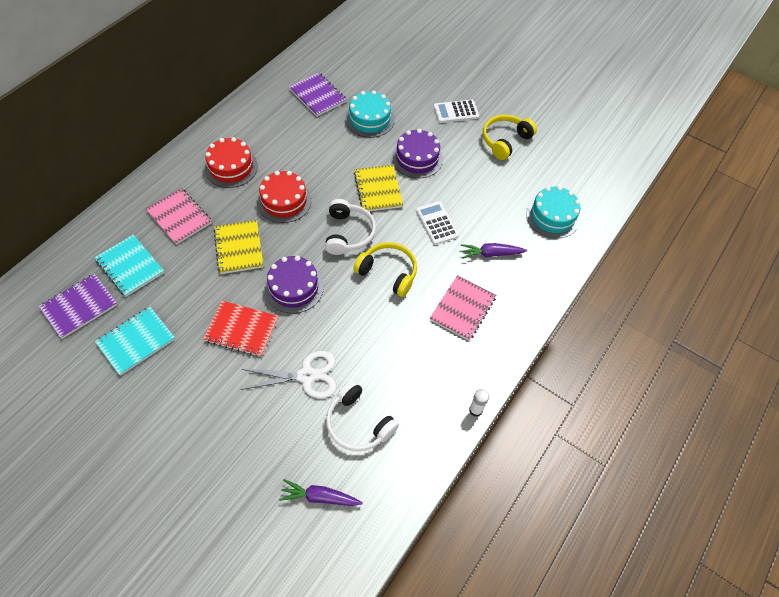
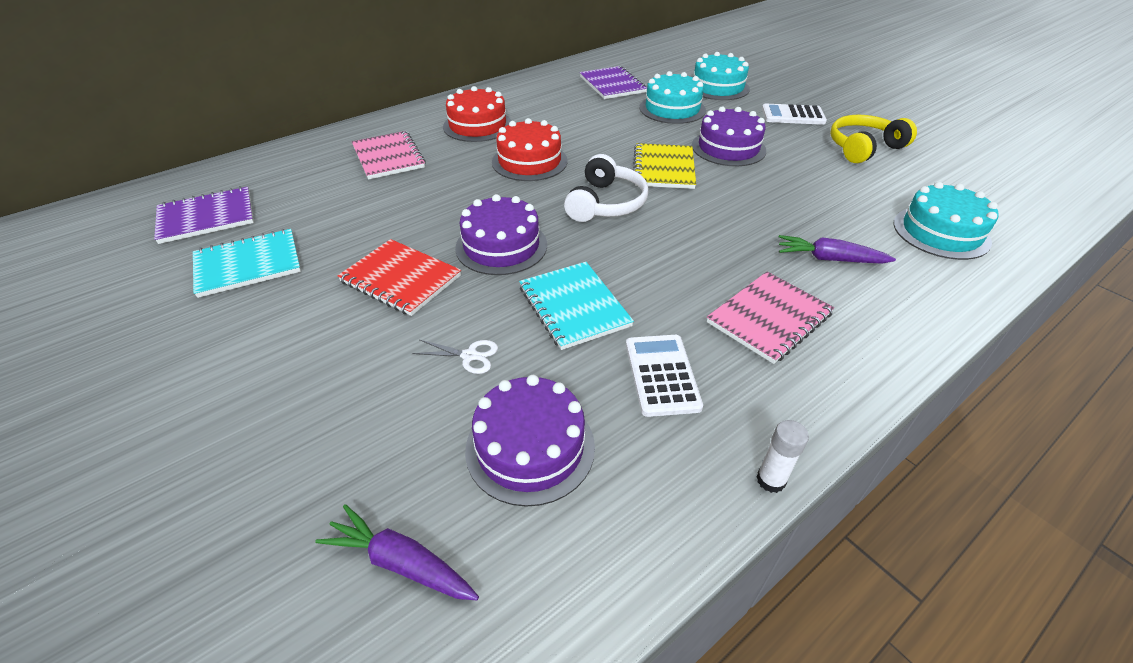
camera: 20 degrees right, 15 degrees down
turquoise notebook [95,235,164,297] -> turquoise notebook moved to [519,262,634,350]
yellow notebook [214,220,264,274] -> none
white scissors [240,351,337,398] -> white scissors [412,340,498,374], size x0.50
white headphones [326,380,399,452] -> purple cake [465,375,595,507]
yellow headphones [353,242,417,297] -> none
white calculator [416,201,459,245] -> white calculator moved to [626,335,703,417]
none -> turquoise cake [694,52,750,100]

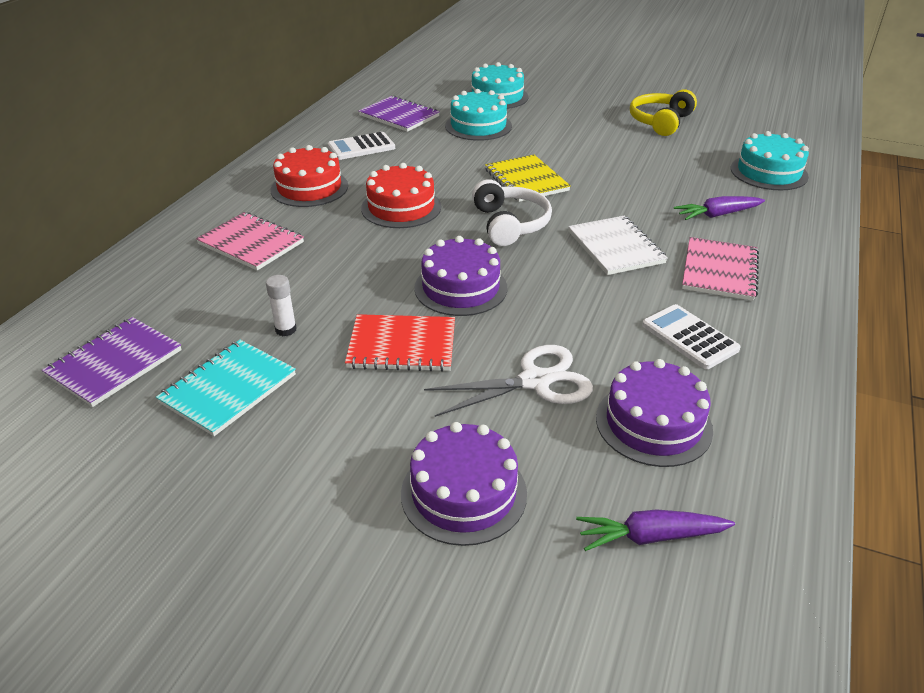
camera: 30 degrees left, 5 degrees down
white scissors [412,340,498,374] -> white scissors [424,345,593,417], size x2.01
turquoise notebook [519,262,634,350] -> none
purple cake [692,107,766,166] -> purple cake moved to [401,422,527,546]
white glue stick [756,420,809,493] -> white glue stick moved to [266,275,297,336]
white calculator [762,104,827,125] -> white calculator moved to [328,132,395,160]
none -> white notebook [568,216,668,275]

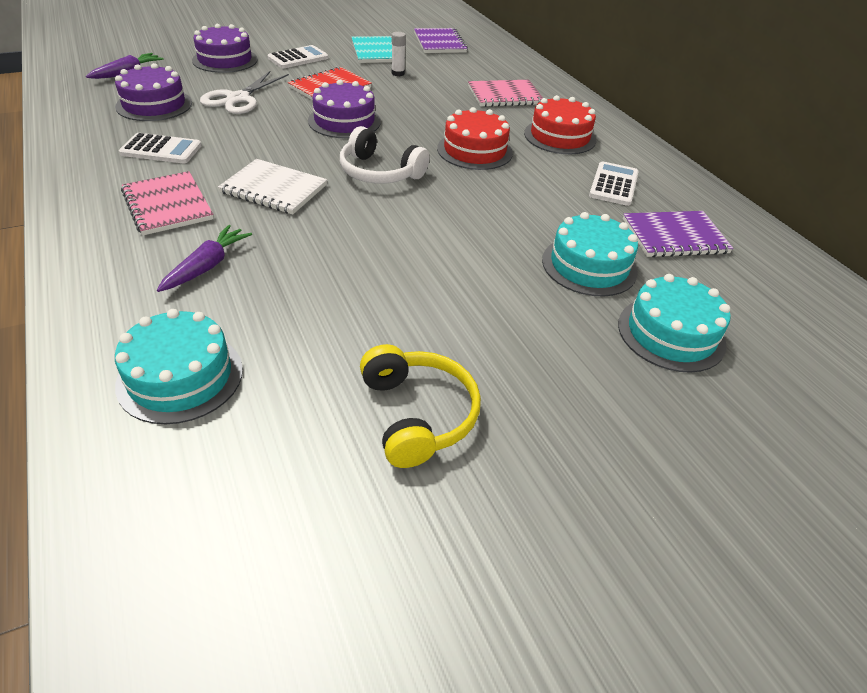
camera: 130 degrees right, 5 degrees up
yellow notebook [485,154,571,202] -> none
none -> white calculator [267,45,328,68]

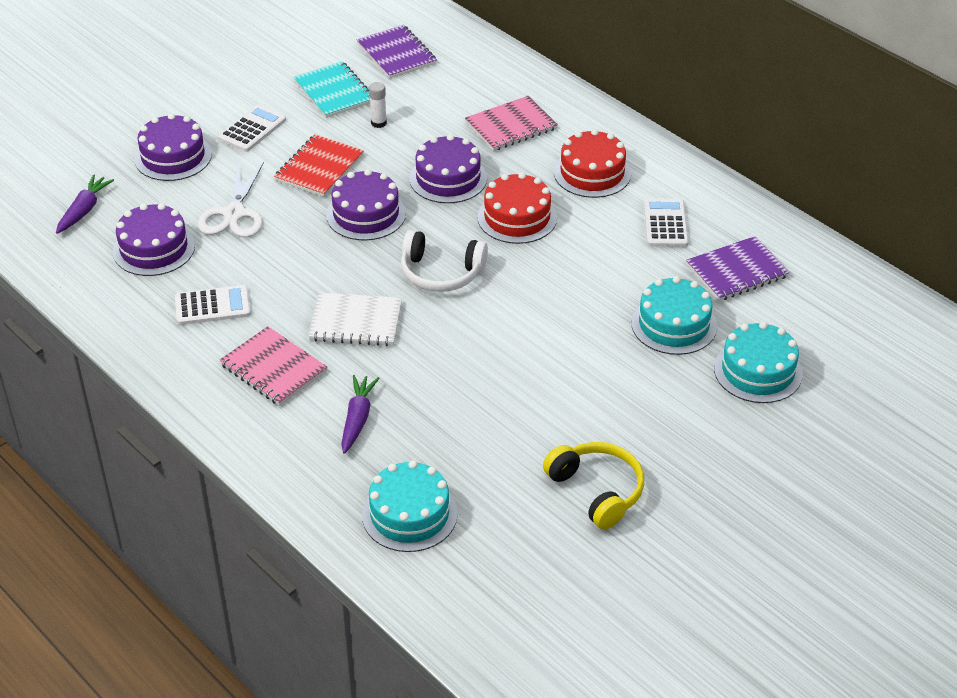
camera: 15 degrees left, 0 degrees up
none -> purple cake [409,134,487,203]

